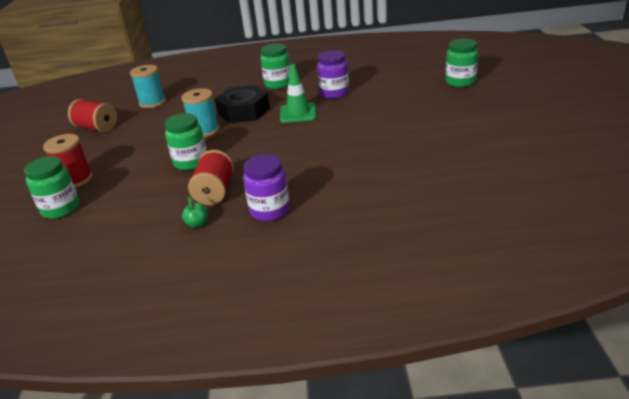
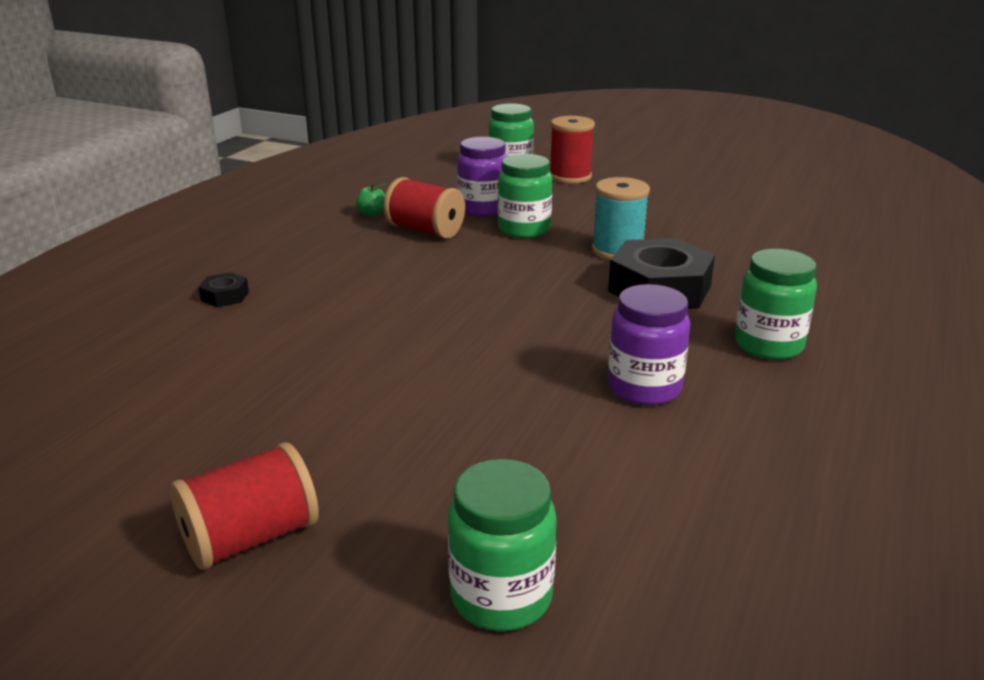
camera: 115 degrees right, 5 degrees down
red spool [68,99,117,132] -> red spool moved to [170,442,319,570]
turquoise spool [130,65,166,108] -> none
purple jar [243,154,290,221] -> purple jar moved to [457,137,507,217]
green traffic cone [280,64,316,123] -> none
none -> black nut [198,272,249,307]

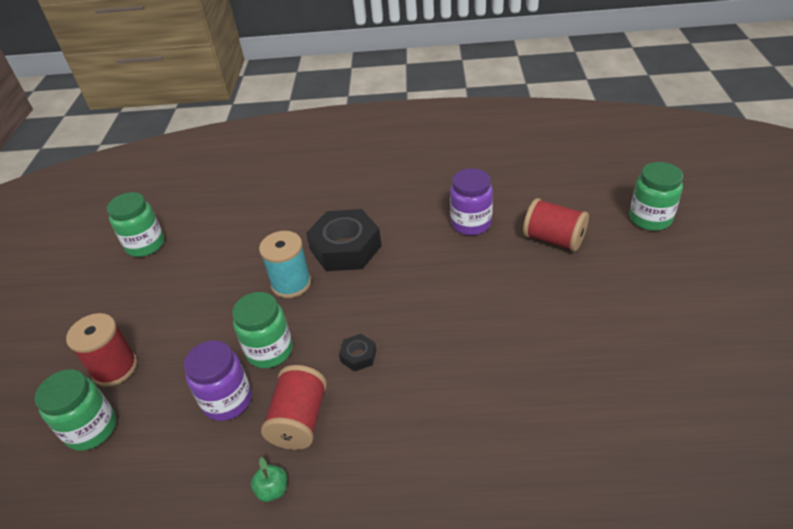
camera: 110 degrees left, 15 degrees up
red spool [170,442,319,570] -> red spool moved to [523,198,589,252]
black nut [198,272,249,307] -> black nut moved to [339,334,376,372]
green jar [735,249,817,360] -> green jar moved to [107,192,164,257]

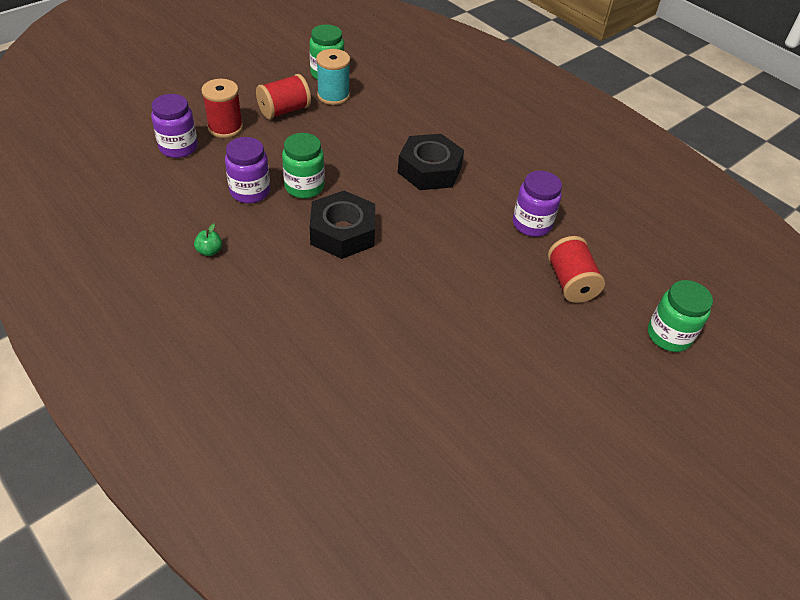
camera: 40 degrees right, 5 degrees up
green jar [35,369,116,451] -> purple jar [151,94,198,158]
turquoise spool [259,231,312,298] -> turquoise spool moved to [316,49,350,105]
red spool [261,365,327,450] -> red spool moved to [256,74,311,119]
black nut [339,334,376,372] -> black nut [310,191,375,259], size x2.25

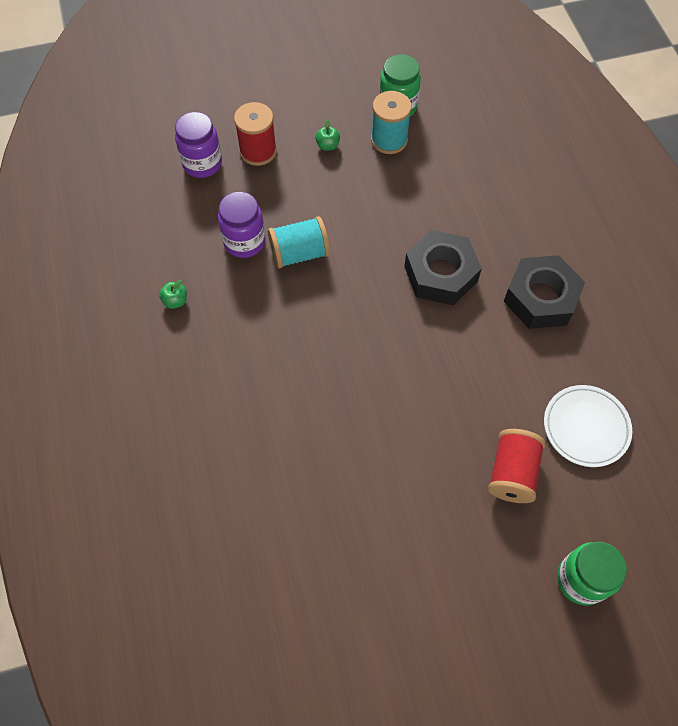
camera: 30 degrees right, 15 degrees up
red spool [256,74,311,119] -> green apple [315,119,340,151]
green jar [282,133,325,199] -> turquoise spool [268,216,330,268]
black nut [310,191,375,259] -> black nut moved to [504,255,585,329]
purple jar [513,171,562,237] -> none
none -> white plate [544,385,632,467]

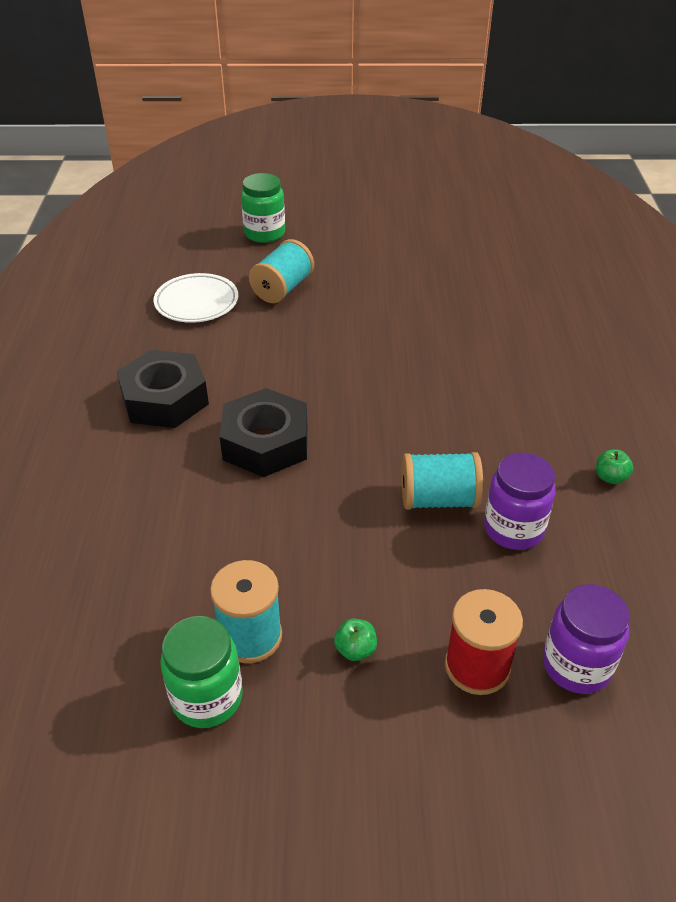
camera: 165 degrees left, 20 degrees down
red spool [488,429,545,503] -> turquoise spool [249,239,314,303]

